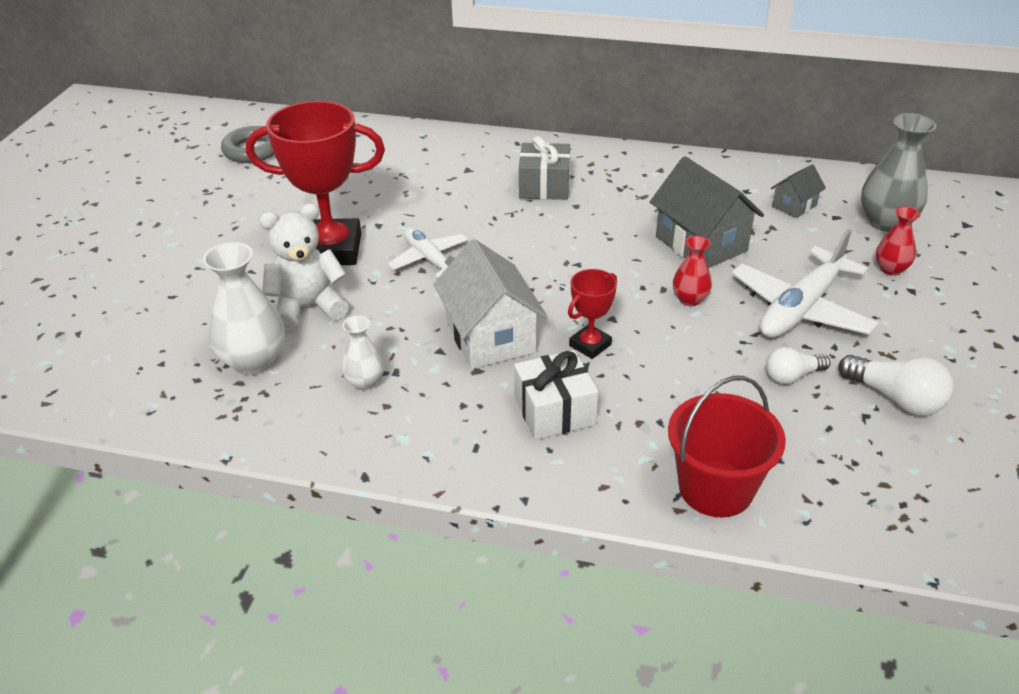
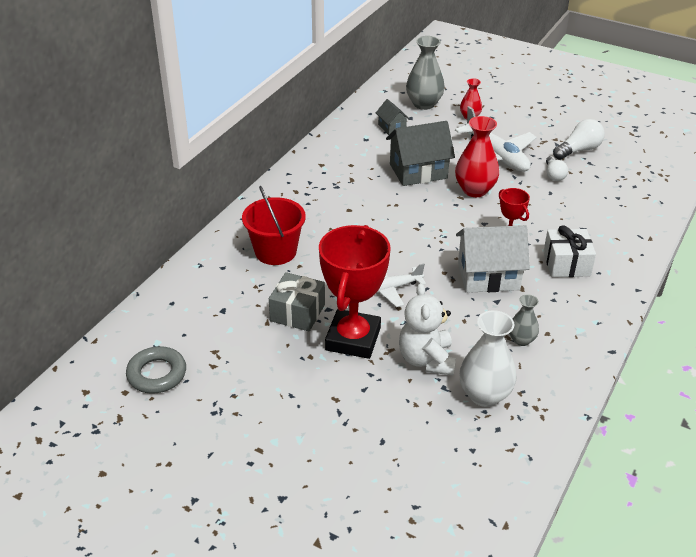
camera: 75 degrees left, 0 degrees up
white vase [341,315,384,390] -> grey vase [509,294,539,346]
grey gift [519,136,570,200] -> grey gift moved to [269,272,325,331]
red bucket [668,376,786,518] -> red bucket moved to [242,186,306,265]
red vase [673,236,712,306] -> red vase [455,116,499,197], size x1.76

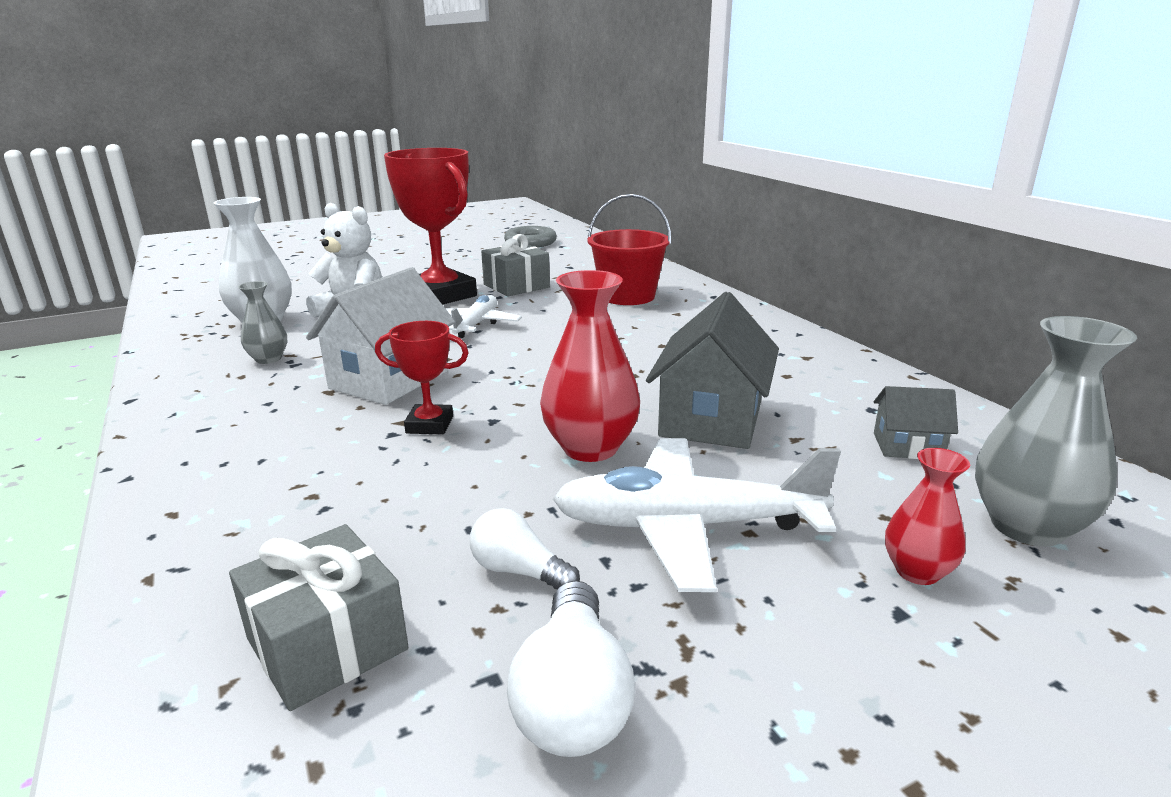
camera: 125 degrees right, 15 degrees down
white gift [543,226,596,277] -> none
none -> grey gift [229,524,408,711]

